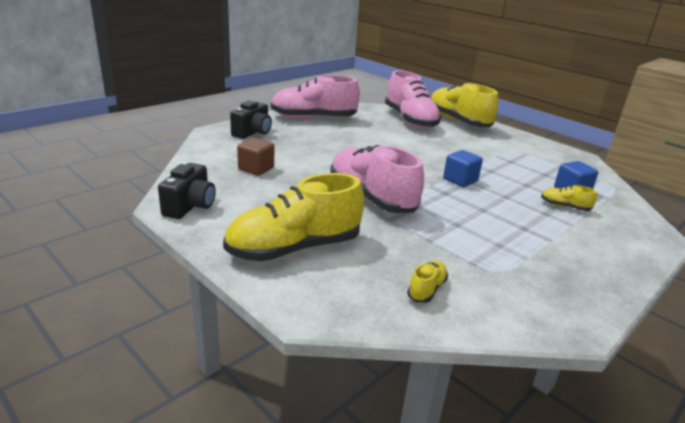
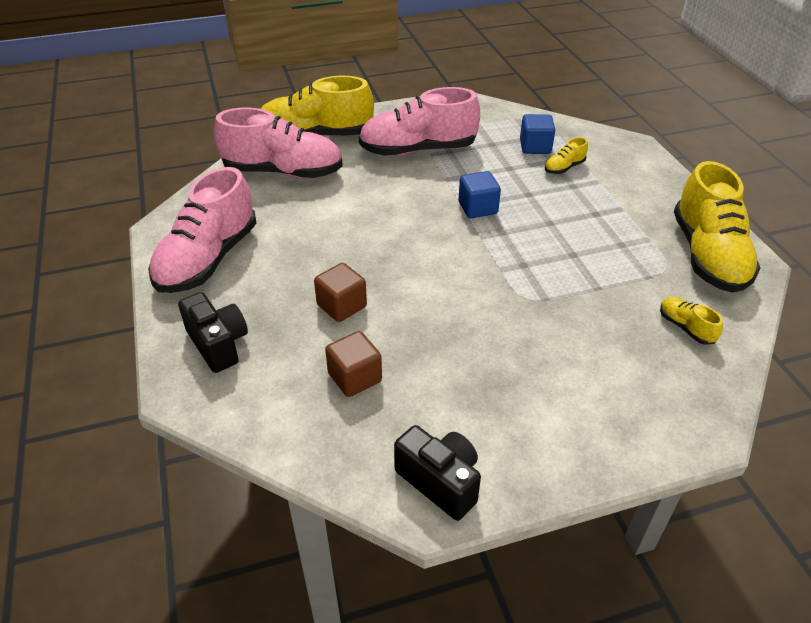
camera: 60 degrees left, 15 degrees up
yellow shoe [223,173,364,261] -> yellow shoe moved to [674,161,761,293]
pink shoe [330,145,424,213] -> pink shoe moved to [358,87,480,156]
none -> brown cube [314,263,367,322]

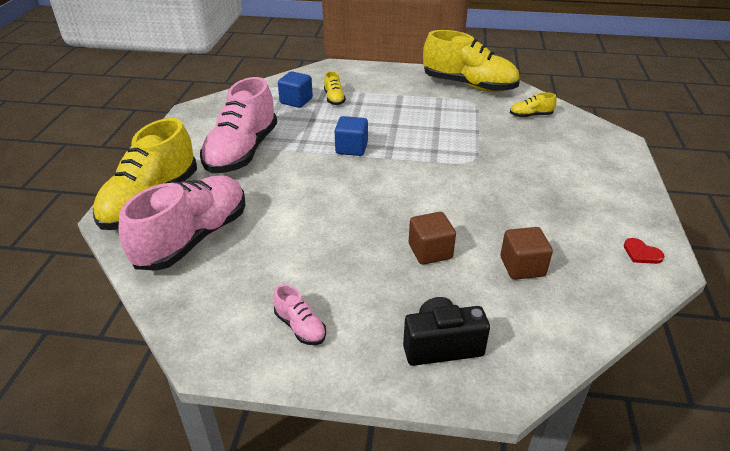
camera: 65 degrees left, 5 degrees down
pink shoe [148,167,256,293] -> pink shoe [273,284,326,345], size x0.43
black camera [394,425,481,521] -> red heart [624,238,664,264]

